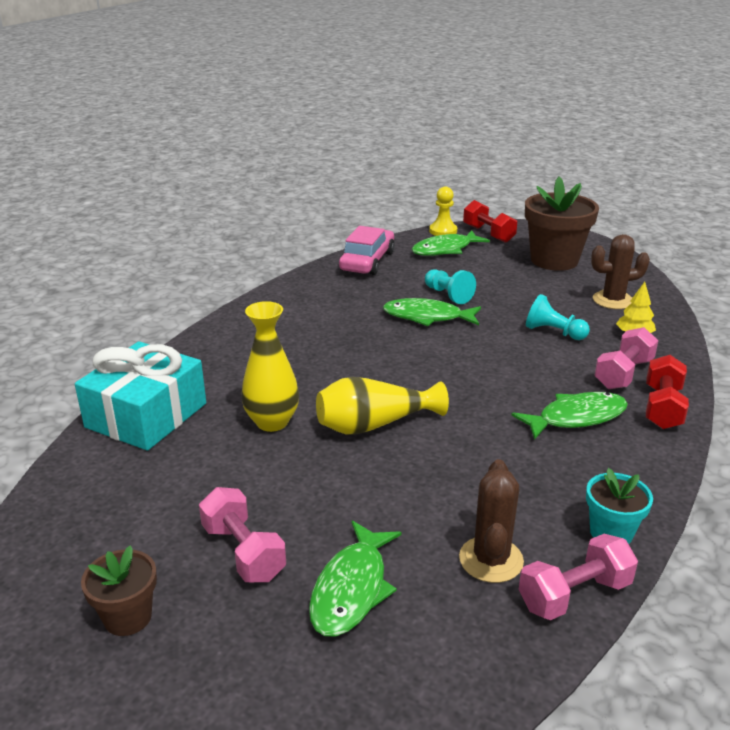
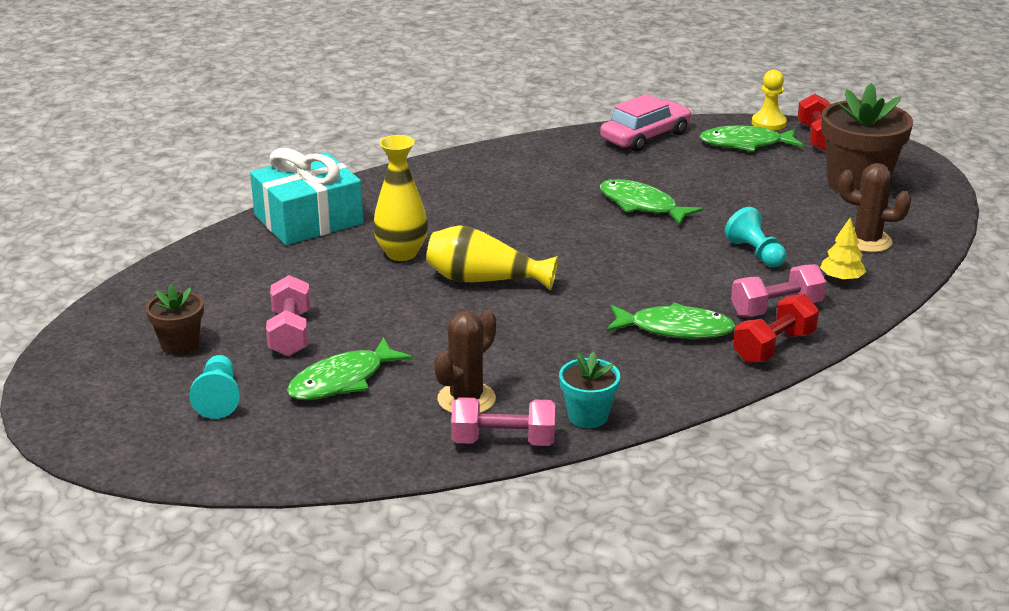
camera: 30 degrees right, 0 degrees up
turquoise pawn [425,269,476,304] -> turquoise pawn moved to [189,355,240,419]

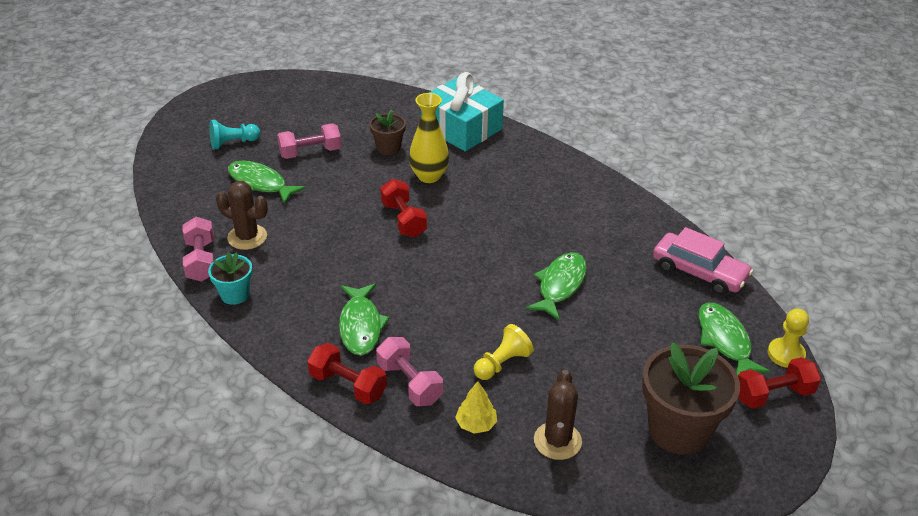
camera: 75 degrees right, 10 degrees up
brown flower pot [146,284,204,355] -> brown flower pot moved to [369,110,406,155]
yellow vase [426,226,558,291] -> red dumbbell [380,179,427,237]
turquoise pawn [725,207,786,267] -> yellow pawn [474,324,534,380]

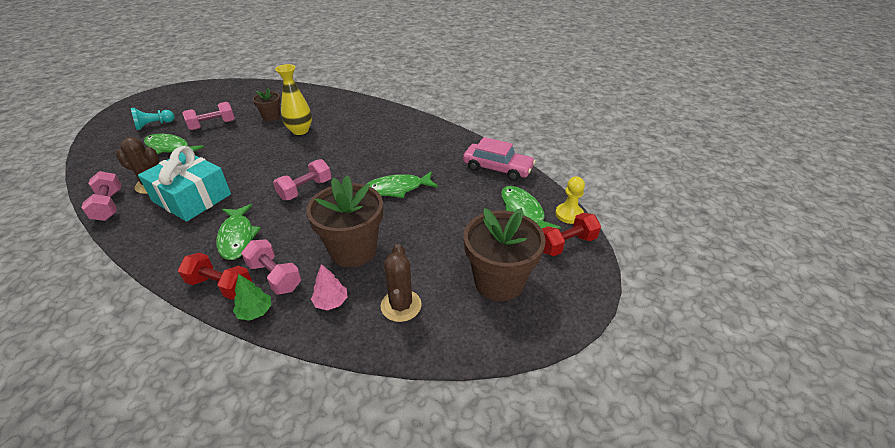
camera: 10 degrees left, 0 degrees up
turquoise flower pot [208,252,252,305] -> none
red dumbbell [380,179,427,237] -> none
turquoise gift [421,72,504,151] -> turquoise gift moved to [138,146,231,222]
yellow tree [455,381,497,434] -> pink tree [311,264,347,310]
yellow pawn [474,324,534,380] -> brown flower pot [306,175,383,267]
green fish [526,252,587,320] -> green fish turned 120 degrees counterclockwise [367,171,438,198]
none -> green tree [233,274,271,321]
none -> pink dumbbell [273,159,331,200]

